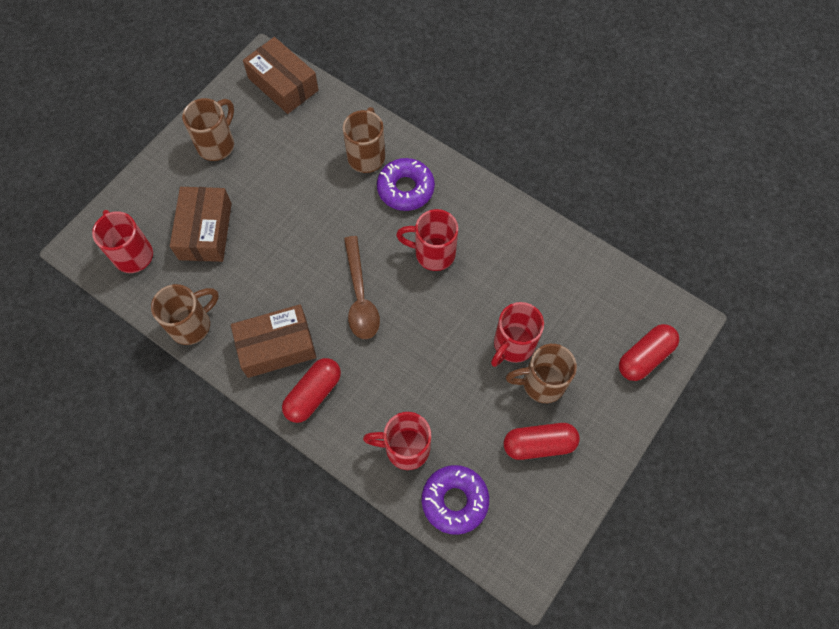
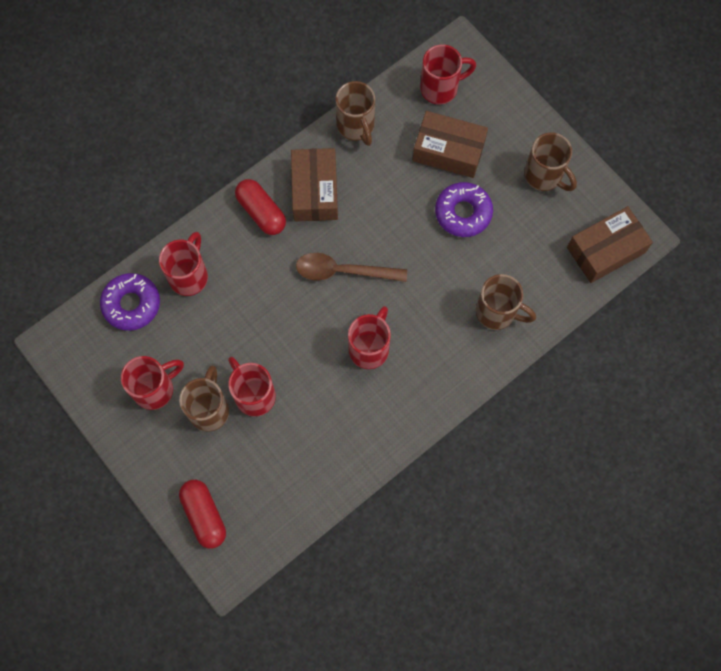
camera: 105 degrees right, 5 degrees up
purple donut [377,158,435,211] -> purple donut moved to [435,182,493,237]
red capsule [504,423,580,460] -> red mug [121,356,184,410]

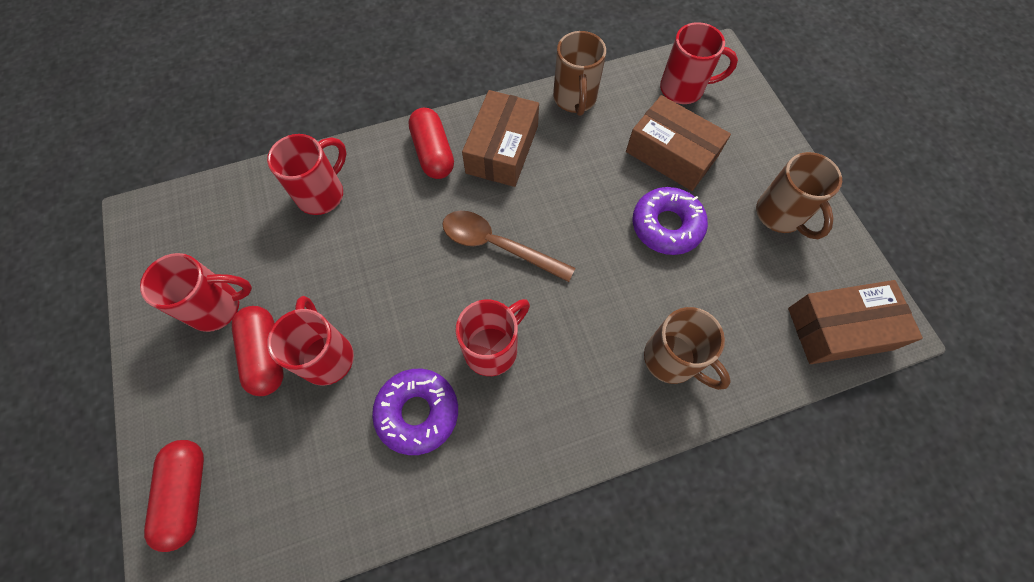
camera: 20 degrees right, 5 degrees down
purple donut [100,273,160,331] -> purple donut moved to [372,369,458,455]
brown mug [179,365,229,432] -> red capsule [232,306,283,396]

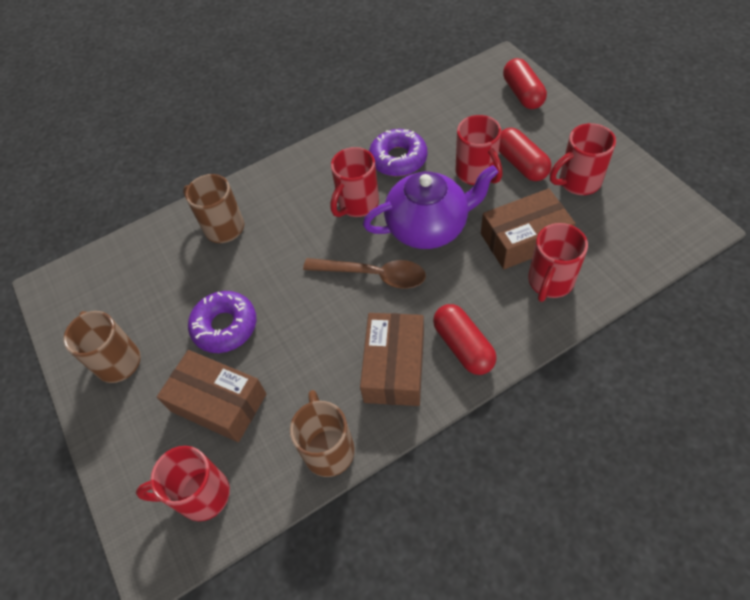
camera: 175 degrees right, 10 degrees down
brown box [788,280,923,364] -> brown box moved to [481,188,576,269]
none -> purple teapot [363,165,499,249]

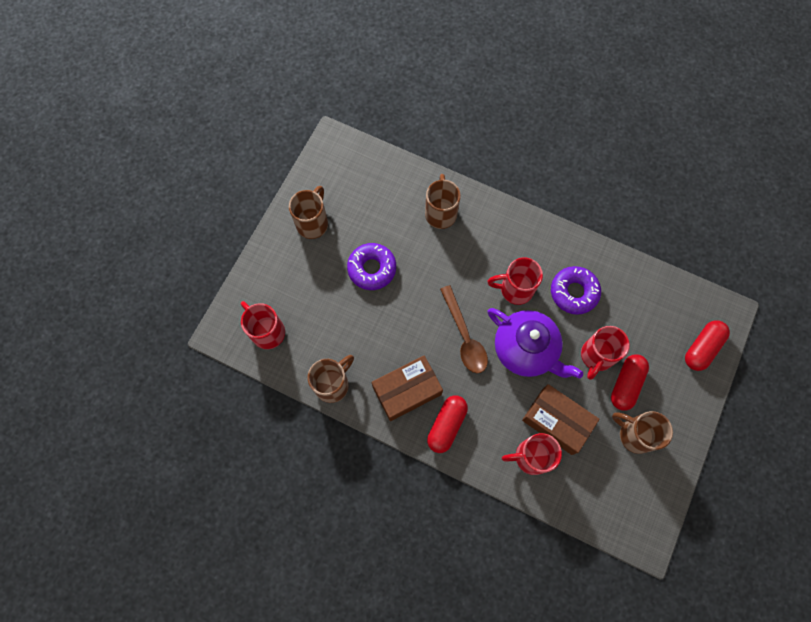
camera: 50 degrees right, 15 degrees up
brown box [157,350,267,442] -> none
red mug [550,123,616,195] -> brown mug [612,411,673,454]

